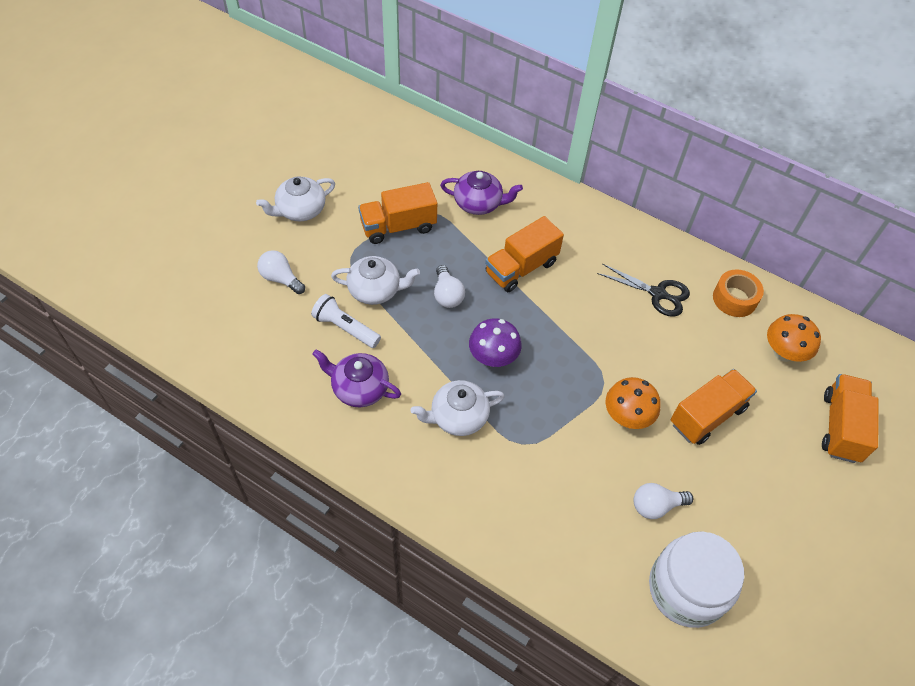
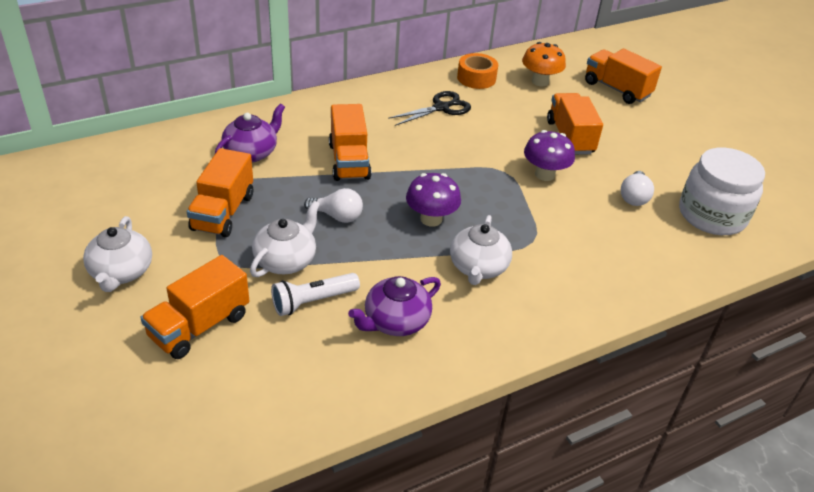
camera: 60 degrees left, 15 degrees down
white light bulb [257,250,305,294] -> orange truck [140,255,249,359]
orange mushroom [606,377,661,429] -> purple mushroom [524,130,575,181]

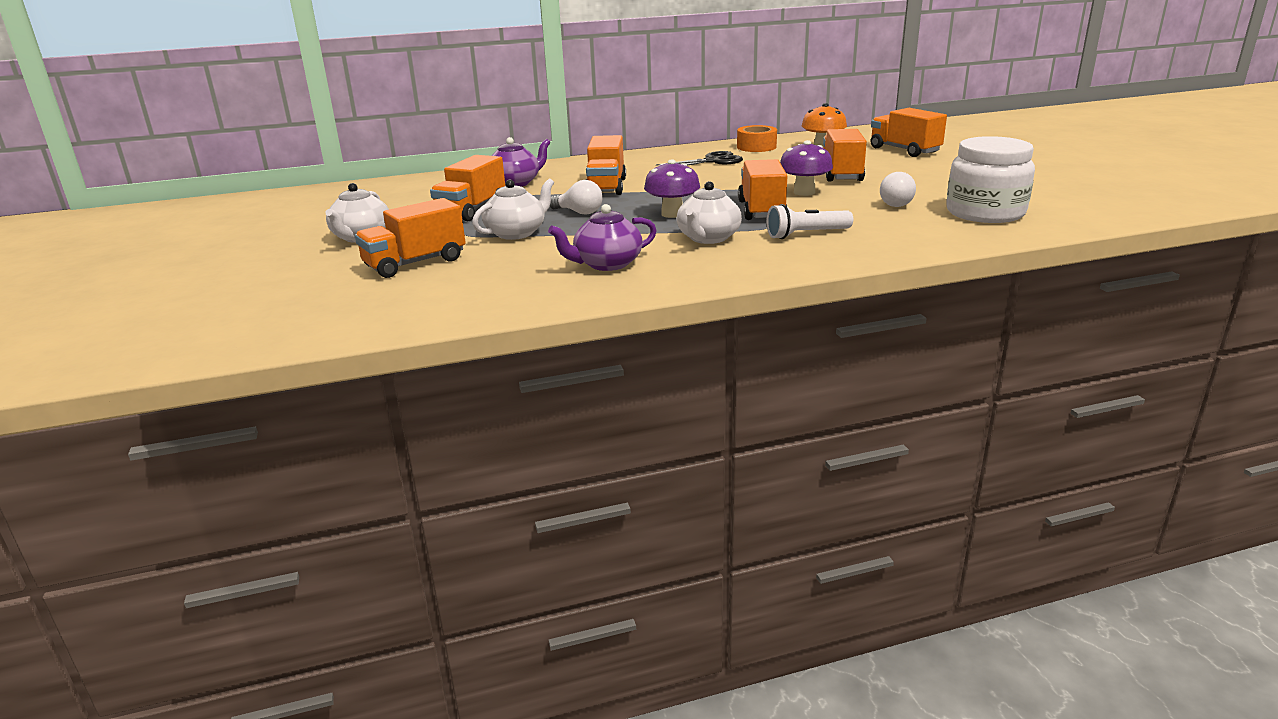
camera: 15 degrees right, 15 degrees down
white flashlight [271,273,360,316] -> white flashlight moved to [767,204,853,239]
none -> orange truck [738,159,787,220]

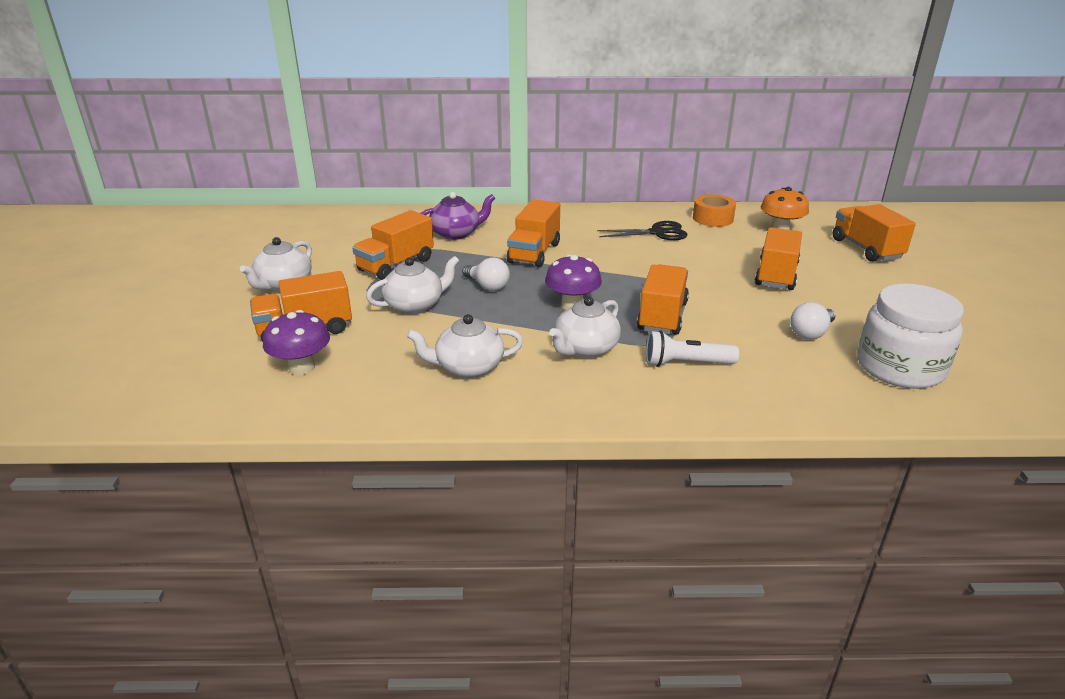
camera: 15 degrees right, 5 degrees up
purple teapot [548,204,657,271] -> white teapot [406,314,523,378]
purple mushroom [780,140,833,196] -> purple mushroom moved to [263,310,330,375]

